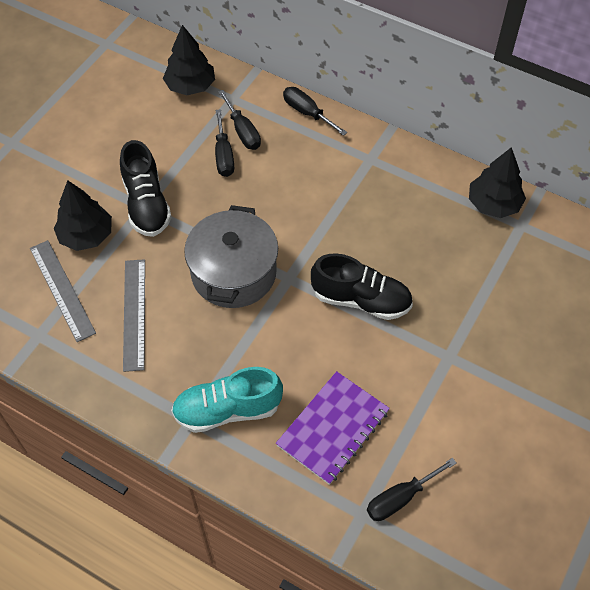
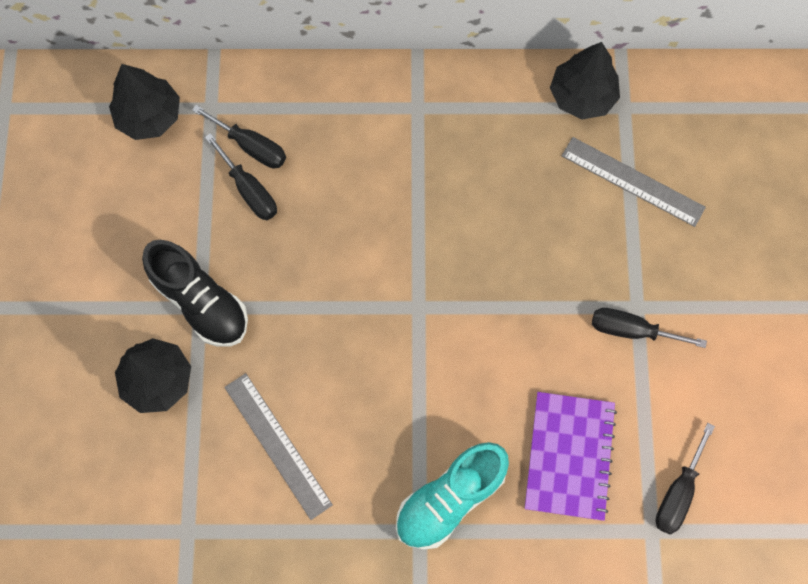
camera: 30 degrees left, 15 degrees up
grey ruler [30,240,96,342] -> grey ruler moved to [562,137,706,227]
grey pot [184,205,278,308] -> none
black screwdriver [283,87,347,136] -> black screwdriver moved to [592,308,707,348]
black shoe [311,253,413,320] -> none

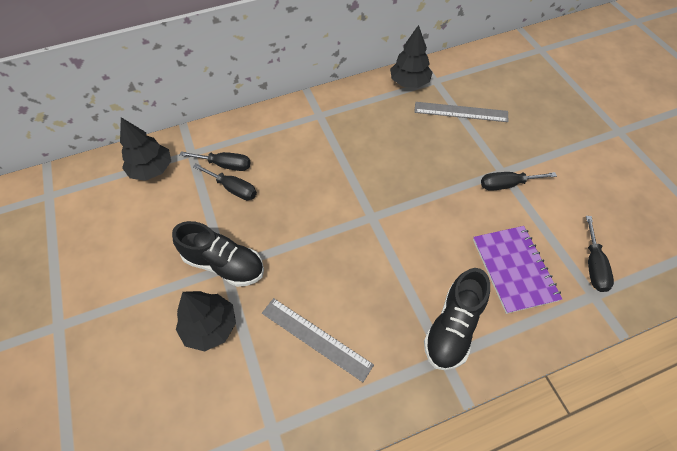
camera: 20 degrees left, 15 degrees down
turquoise shoe [396,442,509,550] -> black shoe [424,268,490,370]

